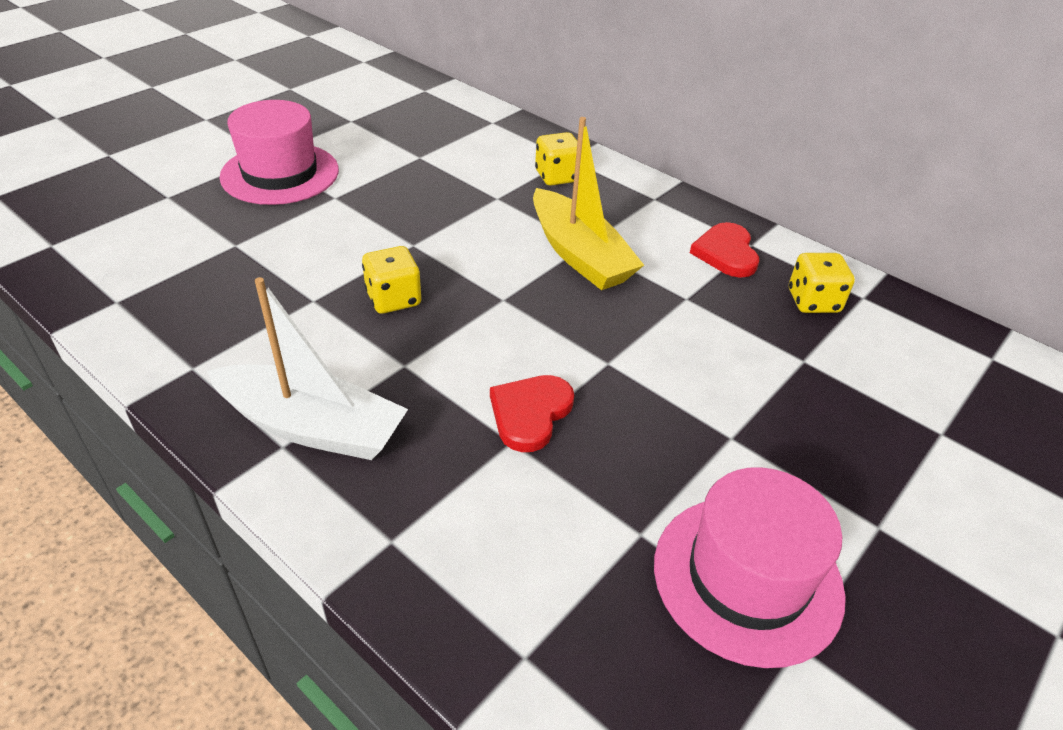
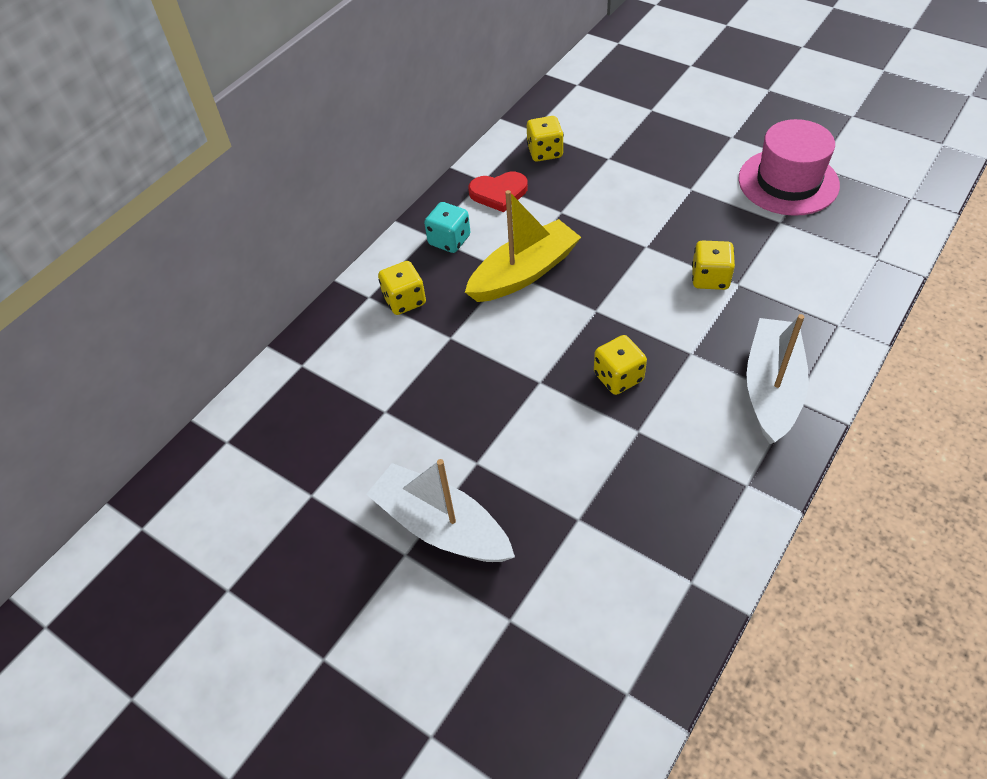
camera: 90 degrees left, 10 degrees up
pink hat [219,100,339,205] -> white boat [366,459,515,562]
red heart [490,375,574,452] -> yellow dice [692,241,735,290]
none -> turquoise dice [424,202,470,253]

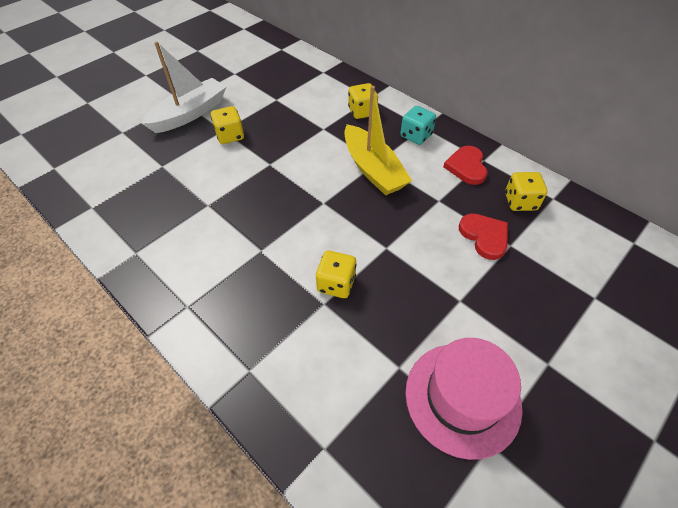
camera: 95 degrees right, 0 degrees up
yellow dice [594,335,647,395] -> yellow dice moved to [211,106,244,144]
white boat [746,314,809,444] -> none
none -> red heart [459,214,508,260]

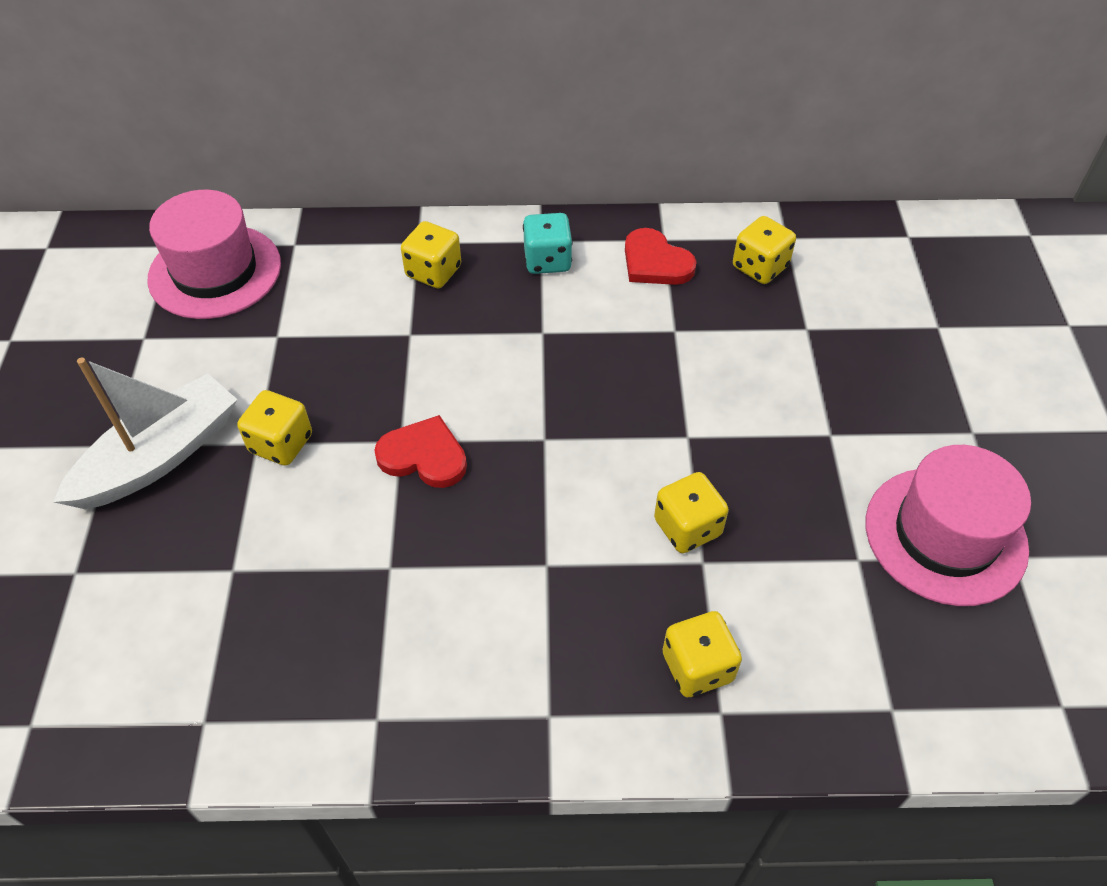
camera: 45 degrees left, 0 degrees up
white boat [142,41,226,133] -> white boat turned 45 degrees clockwise [53,357,238,509]
yellow boat [344,86,412,195] -> none
red heart [459,214,508,260] -> red heart moved to [374,415,467,488]
none -> pink hat [148,190,281,319]
none -> yellow dice [662,611,742,697]

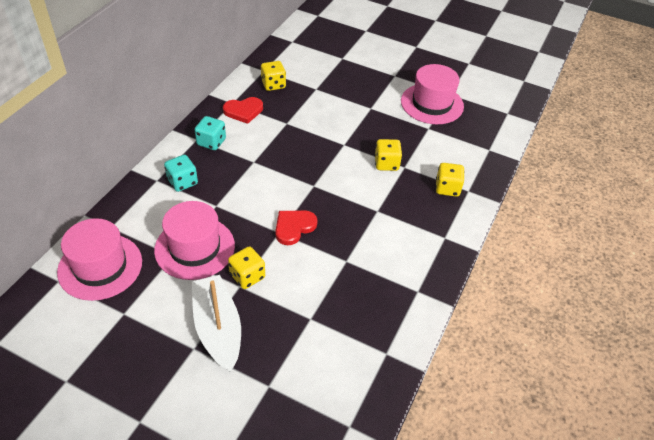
camera: 65 degrees left, 5 degrees down
yellow dice [401,221,461,288] -> turquoise dice [164,155,198,192]
none -> pink hat [154,201,235,280]

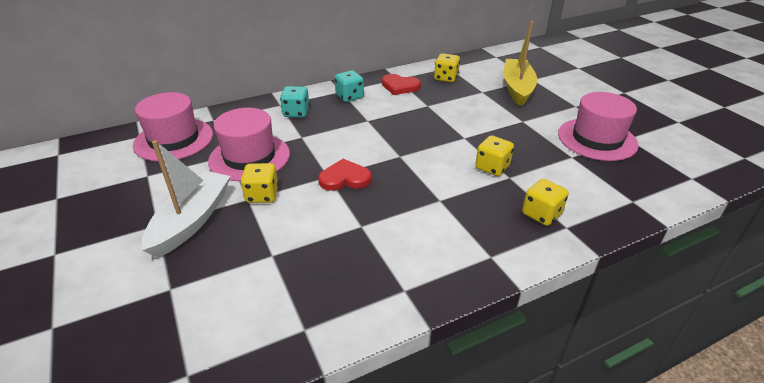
camera: 40 degrees right, 10 degrees down
none -> yellow boat [503,21,537,106]

